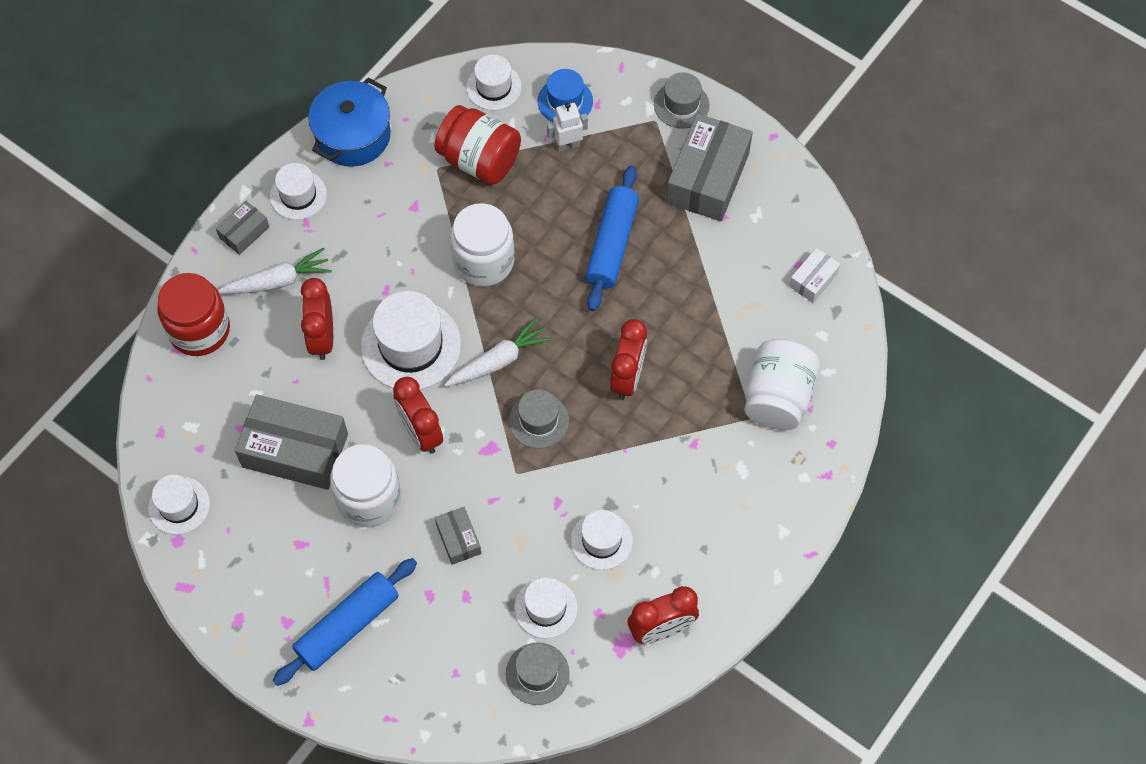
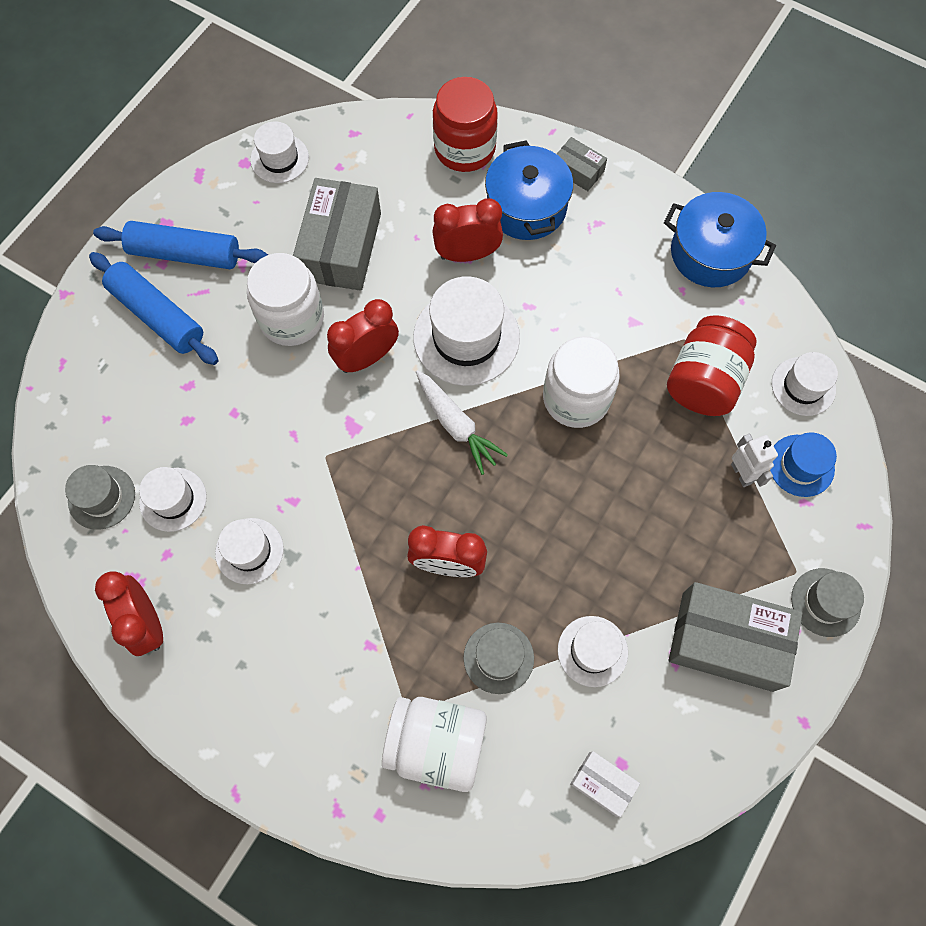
camera: 85 degrees right, 5 degrees up
white carrot [218,248,332,294] -> blue pot [485,140,573,240]
white hat [270,163,327,220] -> white hat moved to [558,616,628,687]
grey box [435,507,481,565] -> none
grey hat [509,389,569,449] -> grey hat moved to [463,623,534,694]
blue rolling pin [585,165,639,311] -> blue rolling pin moved to [93,221,268,269]

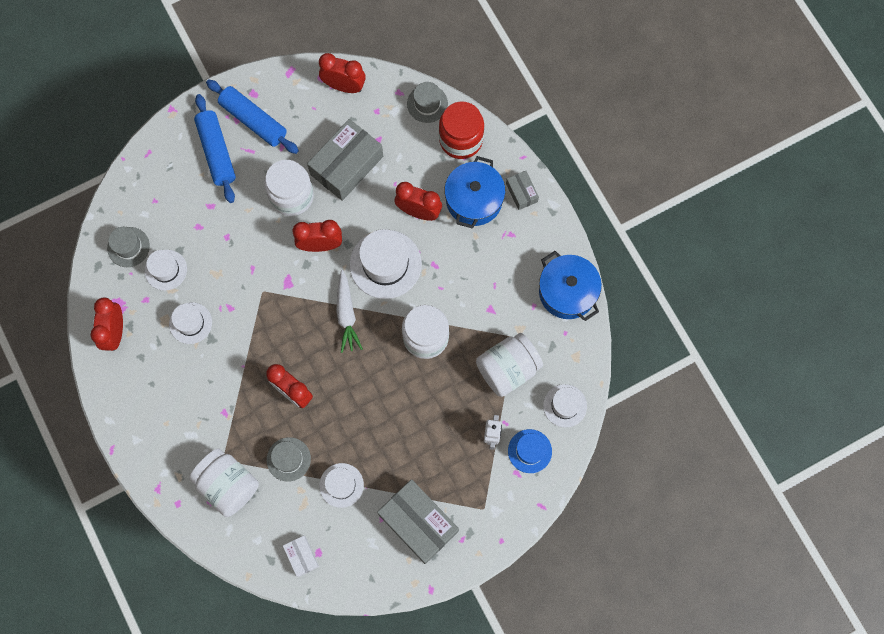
camera: 30 degrees right, 5 degrees up
white hat [250,122,309,183] -> red clock [319,53,366,93]
red jar [667,315,756,416] -> white jar [476,333,543,397]
grey hat [791,568,864,637] -> grey hat moved to [407,82,448,123]

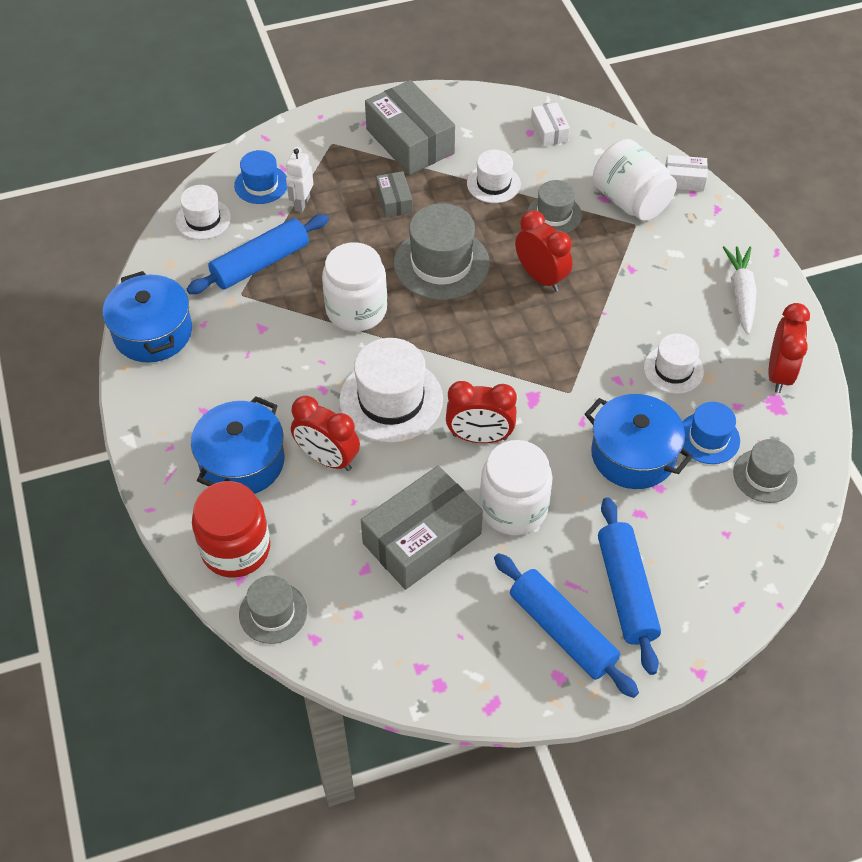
camera: 170 degrees left, 20 degrees down
white hat [145,250,187,291] -> blue hat [682,402,740,464]
red clock [319,53,366,93] -> none
white carrot [336,270,363,353] -> white carrot moved to [723,246,757,334]
white jar [476,333,543,397] -> blue rolling pin [187,214,329,294]
grey box [506,171,539,210] -> grey box moved to [376,171,413,218]
none -> grey hat [394,203,489,300]
none -> blue pot [585,394,693,489]
none -> white box [665,155,708,191]

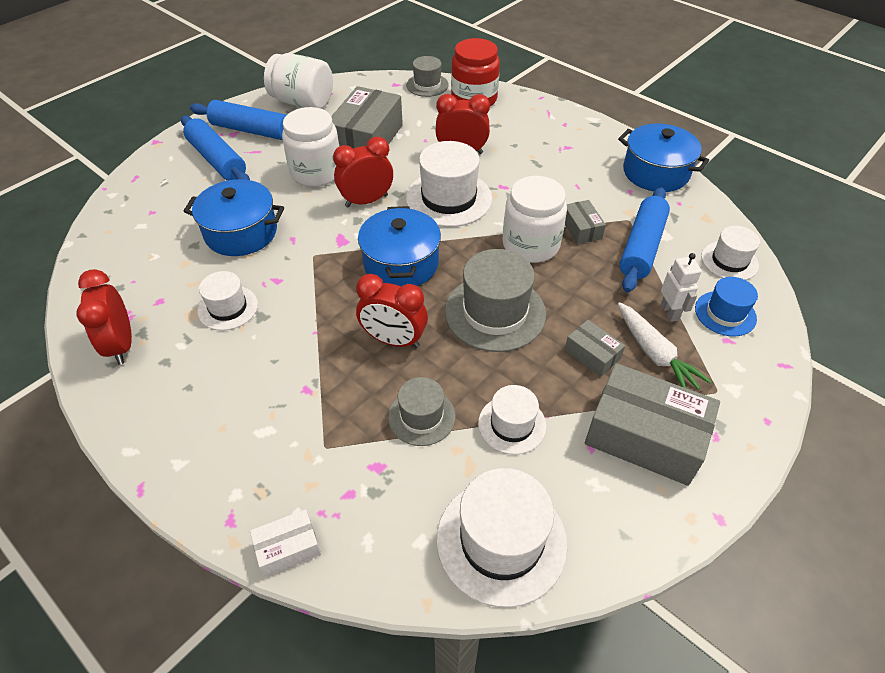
camera: 150 degrees right, 5 degrees down
blue pot [191,396,285,494] -> blue pot moved to [358,206,441,286]
white box [531,102,570,147] -> white hat [436,468,568,608]
white jar [593,139,677,221] -> white jar moved to [264,53,333,109]
blue hat [682,402,740,464] -> none
white carrot [723,246,757,334] -> white carrot moved to [618,302,712,389]
grey hat [733,439,798,503] -> none
none -> grey box [565,200,606,244]

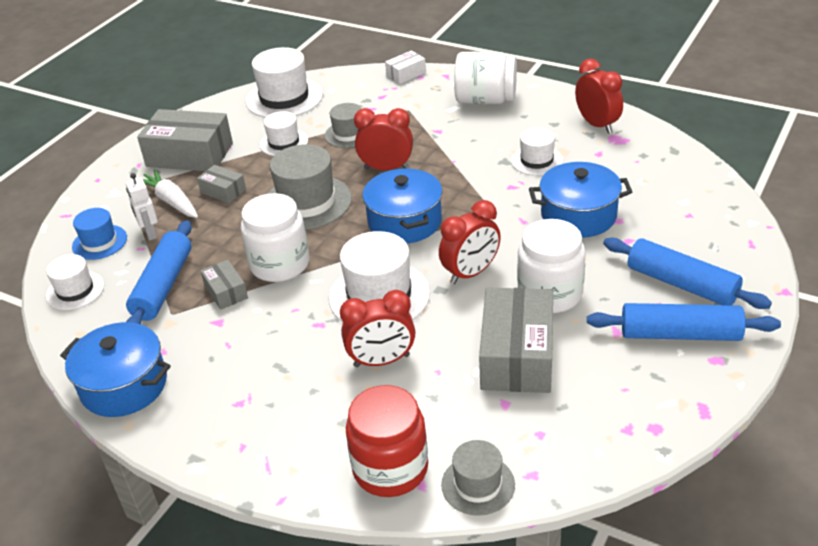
camera: 170 degrees right, 10 degrees down
white jar [264,53,333,109] -> white jar moved to [454,52,517,104]

